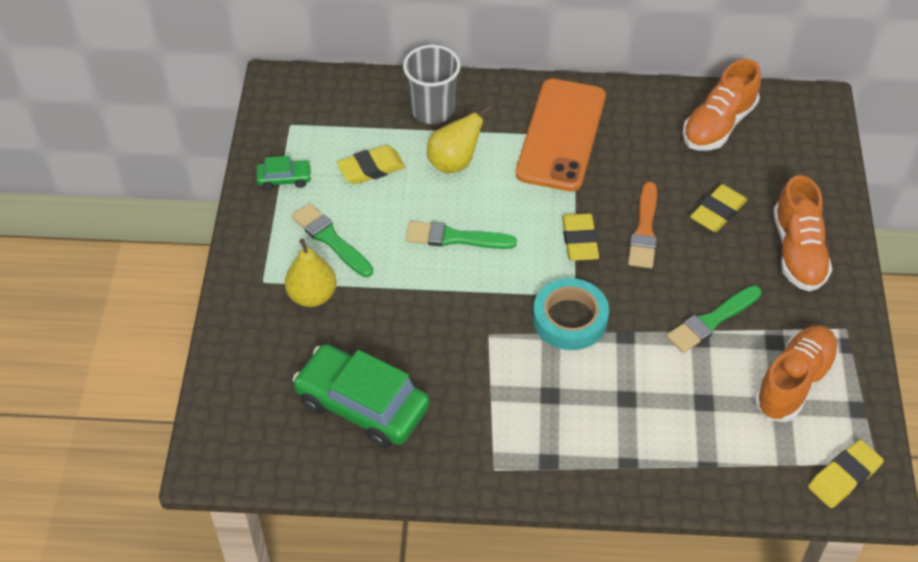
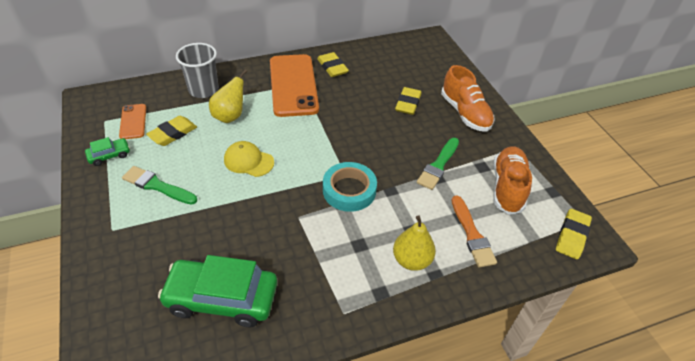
camera: 25 degrees left, 5 degrees down
yellow pear [285,239,337,307] -> yellow pear moved to [393,215,436,271]
green brush [406,221,517,249] -> yellow cap [224,141,274,177]
yellow eraser [562,213,599,261] -> yellow eraser moved to [317,52,349,77]
orange brush [628,182,657,268] -> orange brush moved to [452,195,497,267]
orange shoe [683,59,761,150] -> none
none -> orange phone [119,104,146,139]

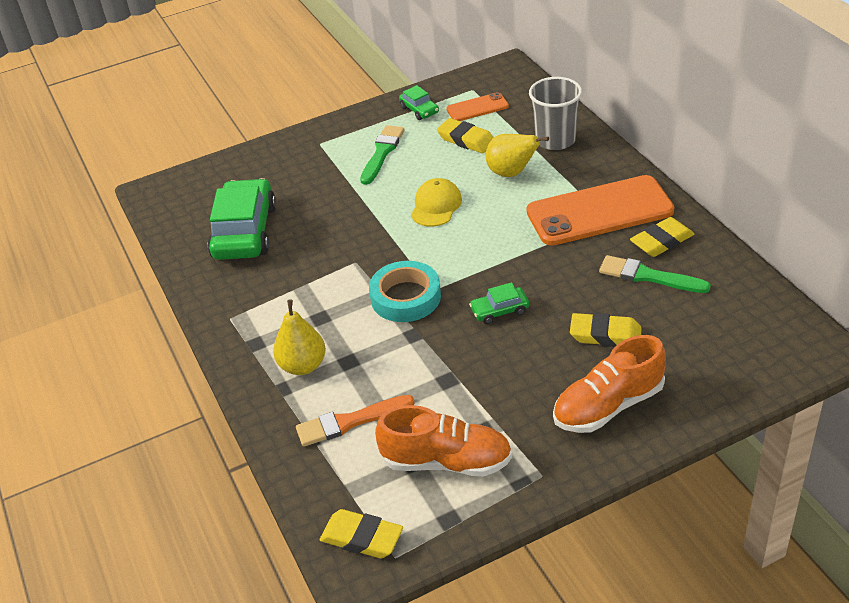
camera: 90 degrees right, 5 degrees down
green brush [417,138,459,190] -> green brush moved to [599,255,711,293]
none -> green car [469,282,529,324]

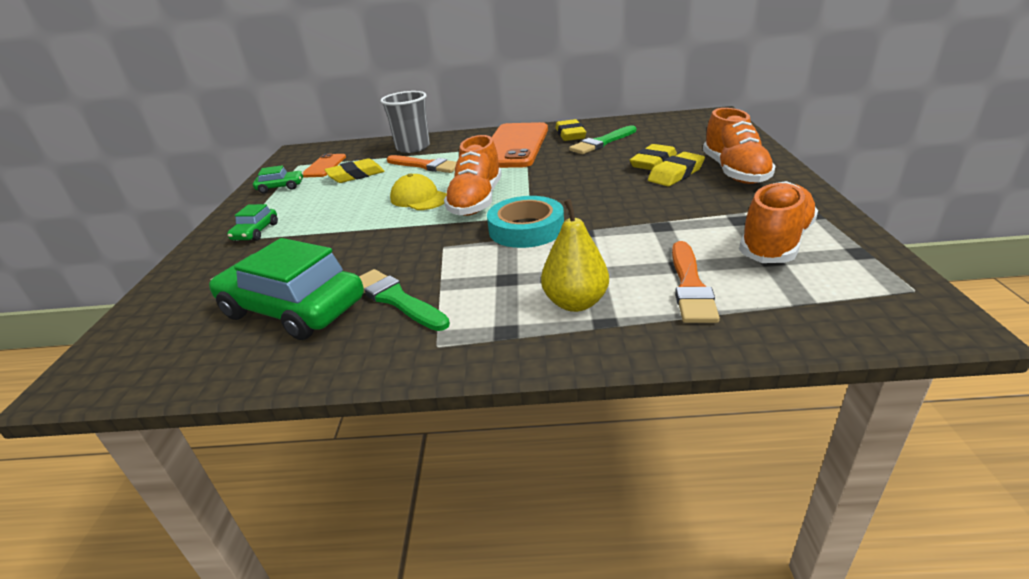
camera: 65 degrees left, 10 degrees down
yellow eraser [320,509,403,558] -> yellow eraser moved to [648,152,705,186]
green brush [360,125,404,185] -> green brush moved to [359,269,450,331]
green car [469,282,529,324] -> green car moved to [227,204,278,241]
yellow pear [486,134,549,177] -> orange brush [387,155,457,173]
none -> orange shoe [444,135,502,216]

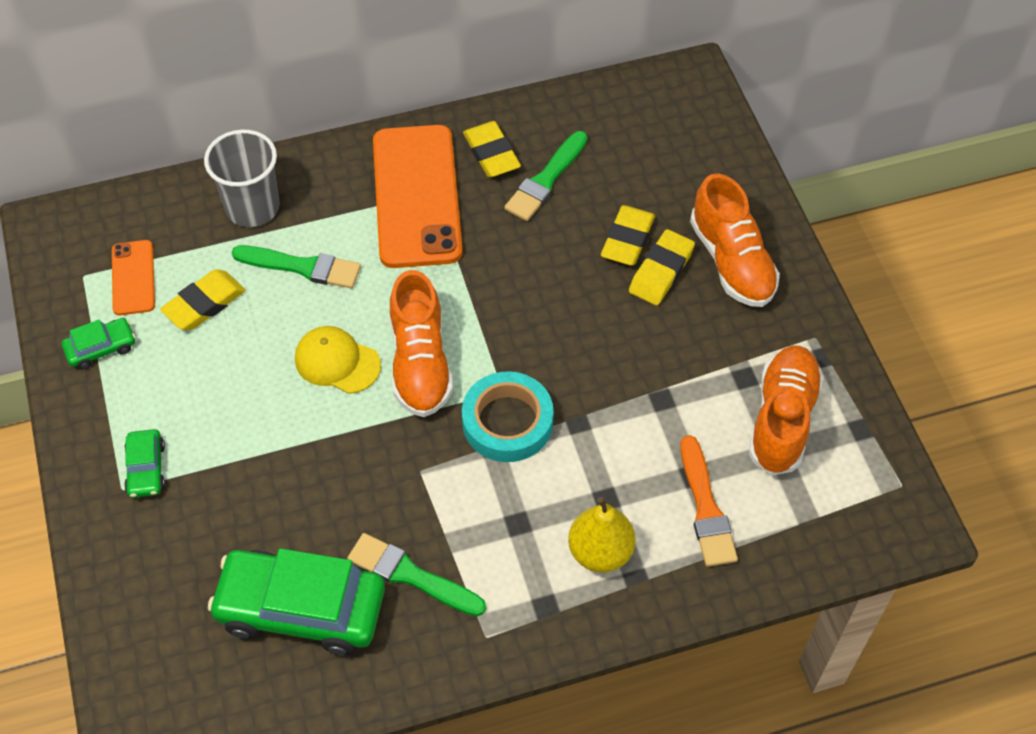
camera: 20 degrees left, 25 degrees up
orange brush [387,155,457,173] -> green brush [232,245,361,288]

